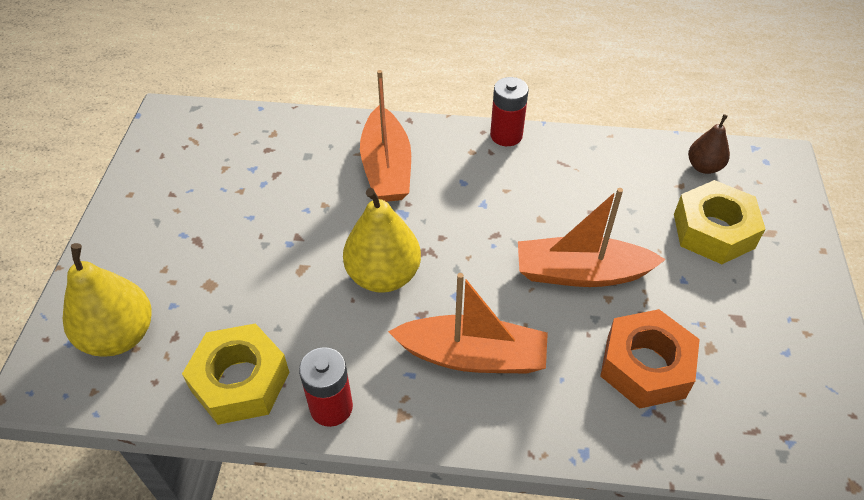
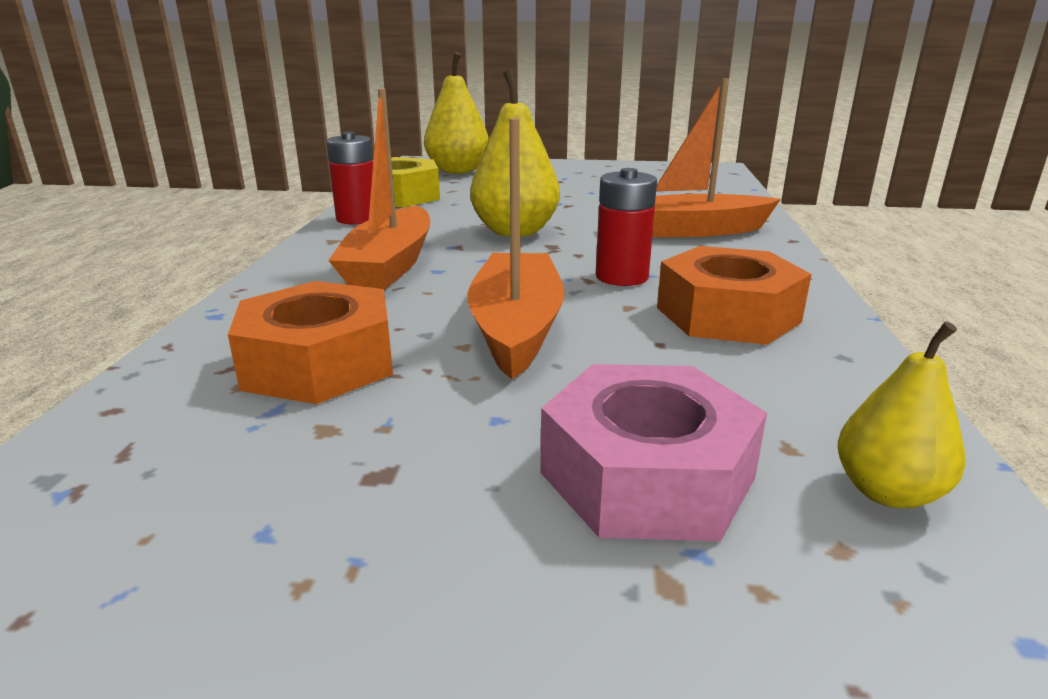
camera: 90 degrees right, 25 degrees down
red battery [490,77,529,146] -> red battery moved to [596,168,657,286]
yellow nut [674,180,765,264] -> pink nut [540,364,767,541]
brown pear [688,114,730,174] -> yellow pear [838,321,966,508]
none -> orange nut [657,246,812,345]

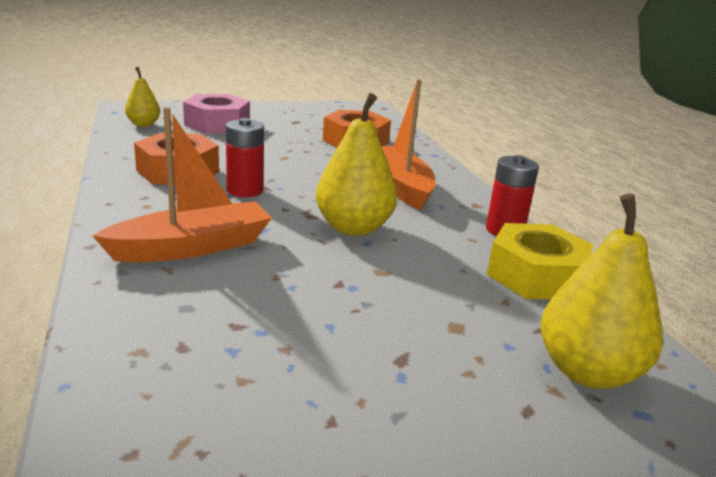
camera: 155 degrees right, 0 degrees up
orange boat [468,118,565,379] -> none

